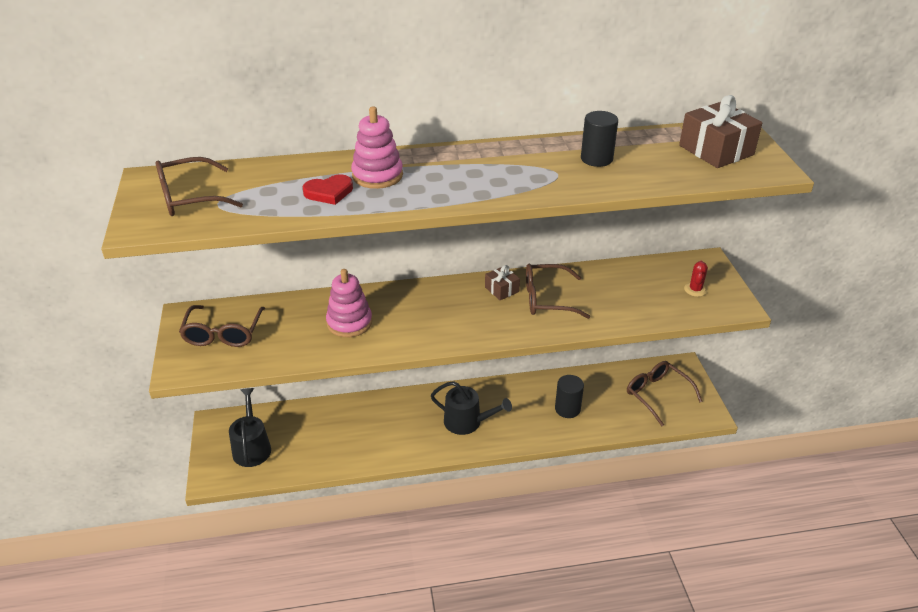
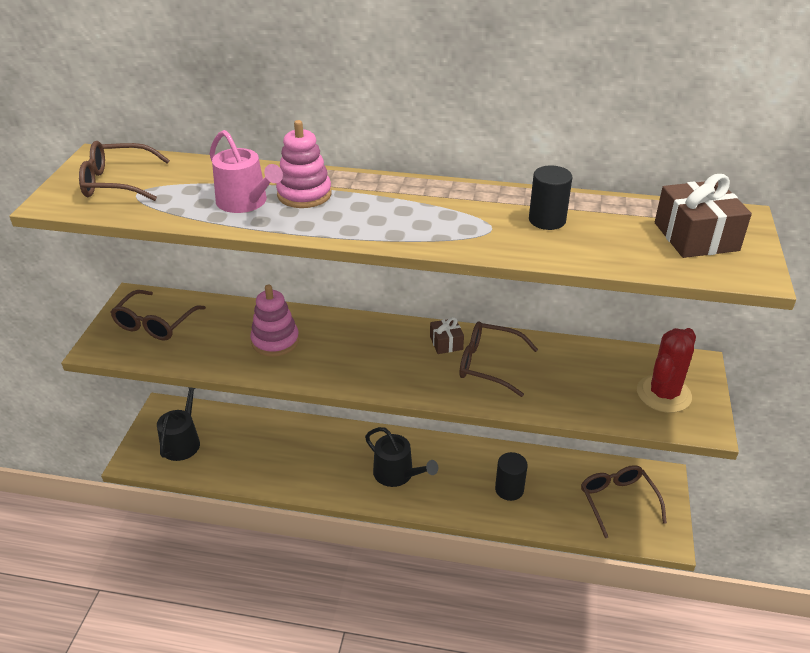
camera: 20 degrees right, 0 degrees up
red heart [303,174,353,205] -> pink watering can [210,130,283,213]
red cactus [684,261,708,297] -> red cactus [637,328,696,413], size x2.02

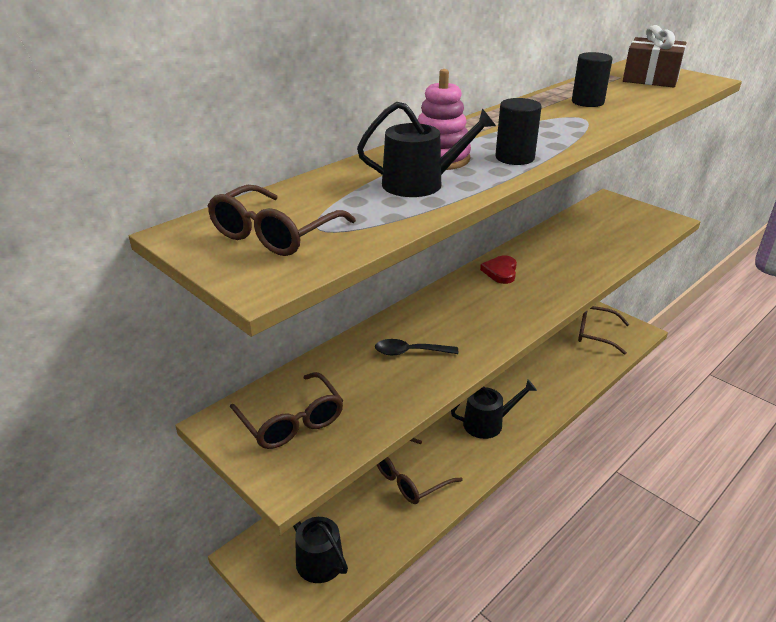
camera: 55 degrees left, 5 degrees down
pink watering can [210,130,283,213] -> black watering can [357,102,496,197]
pink stacking toy [250,284,299,357] -> black spoon [375,339,458,355]
brown gift [430,317,464,354] -> red heart [480,256,517,284]
brown glasses [459,322,538,397] -> brown glasses moved to [377,438,463,504]
black cylinder [495,452,528,501] -> black cylinder moved to [495,98,542,165]
red cactus [637,328,696,413] -> none

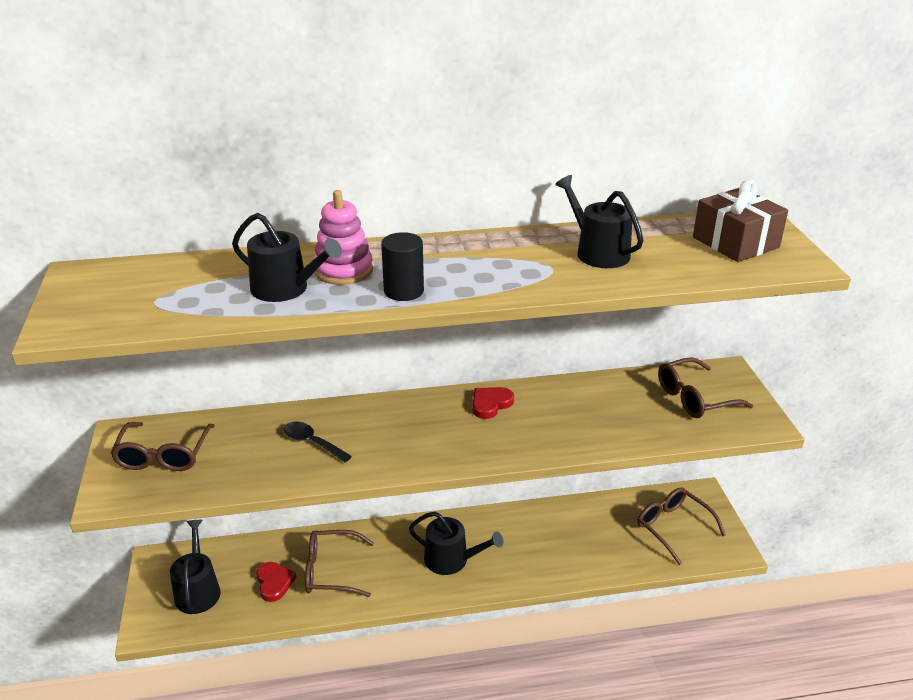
camera: 35 degrees right, 0 degrees up
brown glasses [208,185,356,256] -> brown glasses moved to [658,357,753,418]
black cylinder [572,52,613,107] -> black watering can [555,175,643,268]
none -> red heart [256,562,296,602]

